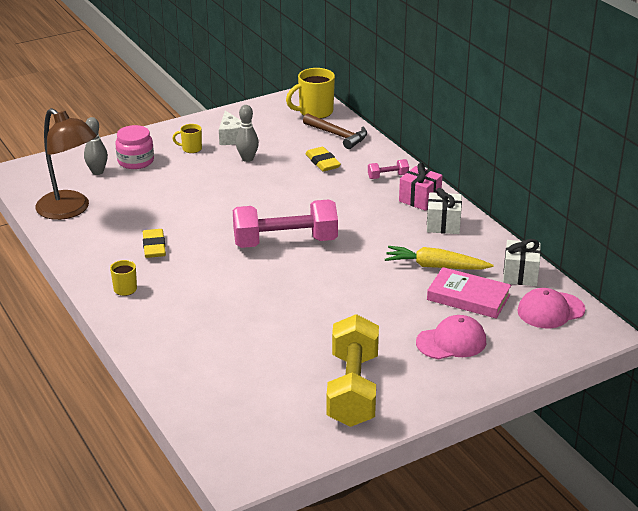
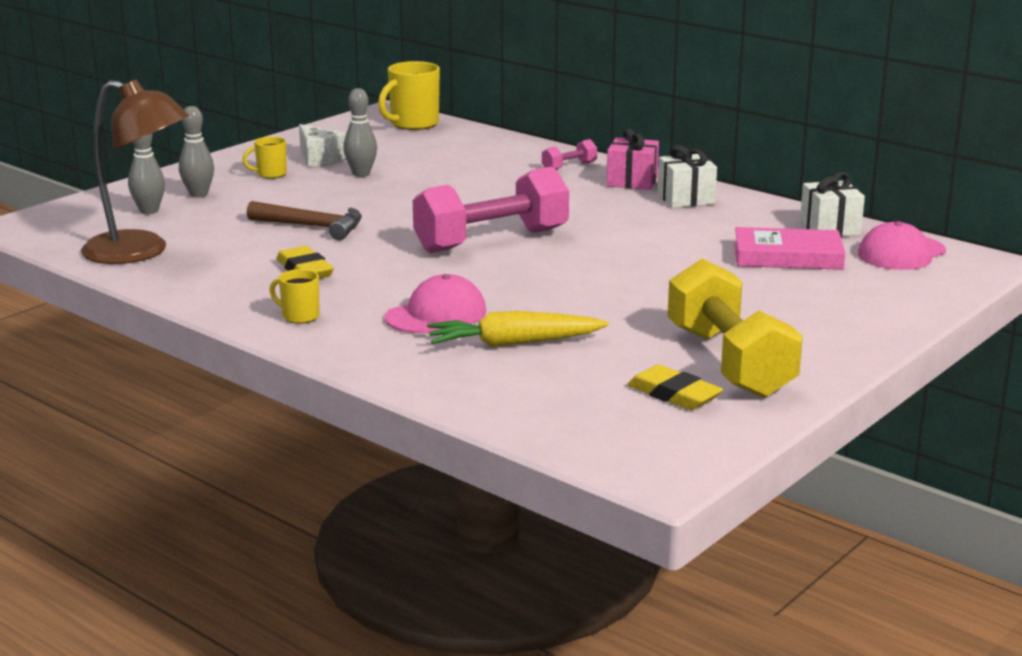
camera: 20 degrees left, 10 degrees down
pink jar [115,125,154,169] -> grey bowling pin [179,106,214,198]
brown hammer [303,113,367,149] -> brown hammer moved to [247,201,362,240]
yellow eraser [305,147,341,172] -> yellow eraser moved to [627,364,723,410]
yellow carrot [385,246,494,270] -> yellow carrot moved to [427,311,609,347]
pink cap [416,315,486,359] -> pink cap moved to [385,274,486,333]

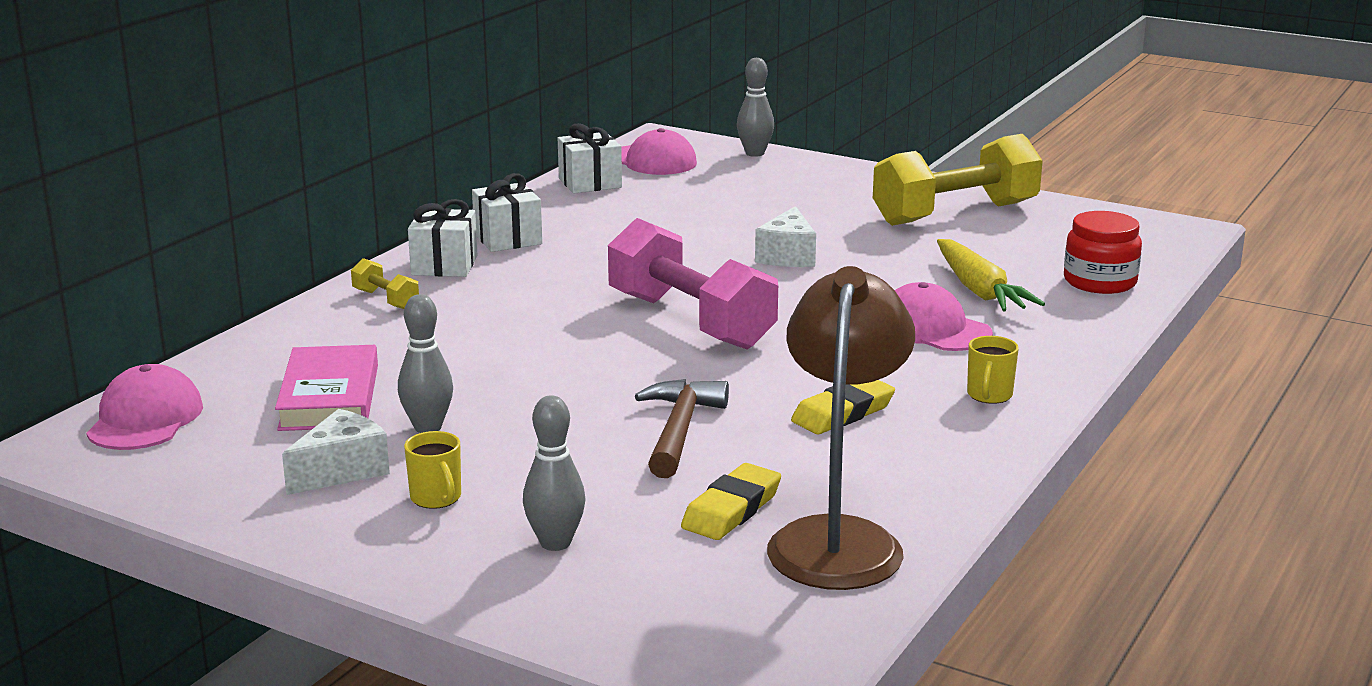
camera: 100 degrees left, 0 degrees up
grey bowling pin [128,133,165,214] -> grey bowling pin moved to [737,58,774,157]
yellow mug [378,61,440,130] -> pink cap [86,364,203,450]
pink dumbbell [542,139,597,170] -> yellow dumbbell [351,258,419,309]
pink gift [606,128,659,190] -> white gift [408,199,477,277]
yellow eraser [627,364,723,410] -> yellow eraser moved to [681,463,781,540]
pink book [734,227,845,270] -> pink book moved to [275,345,378,431]
none -> white cheese [755,206,816,267]
none -> red jar [1064,211,1142,294]

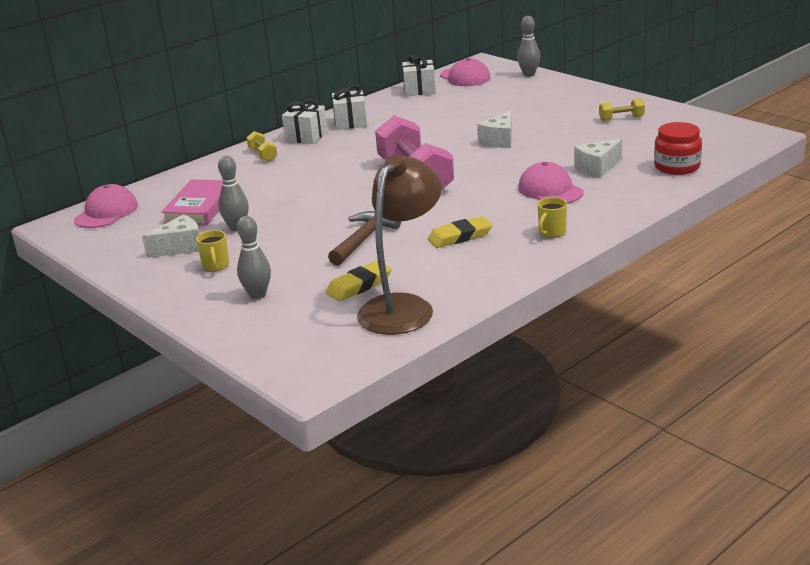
camera: 20 degrees right, 5 degrees up
yellow dumbbell [873,134,1043,226] -> yellow dumbbell [599,98,645,121], size x0.42
yellow carrot [937,239,1045,312] -> white cheese [574,138,622,178]

